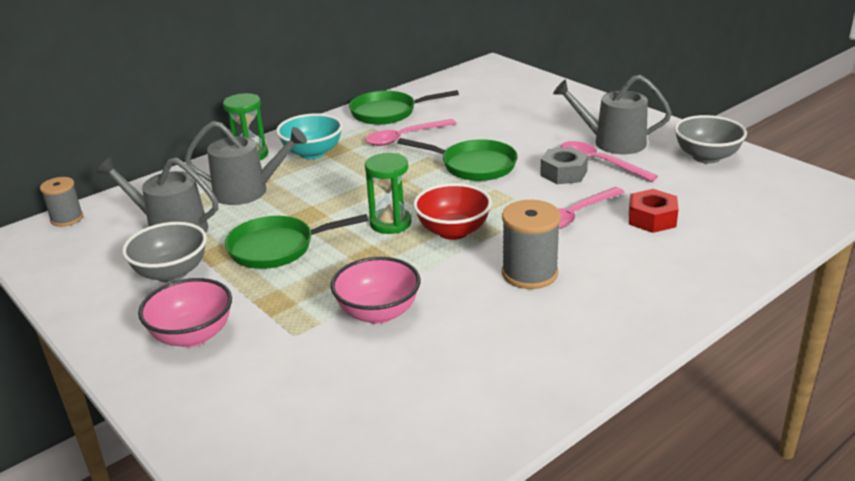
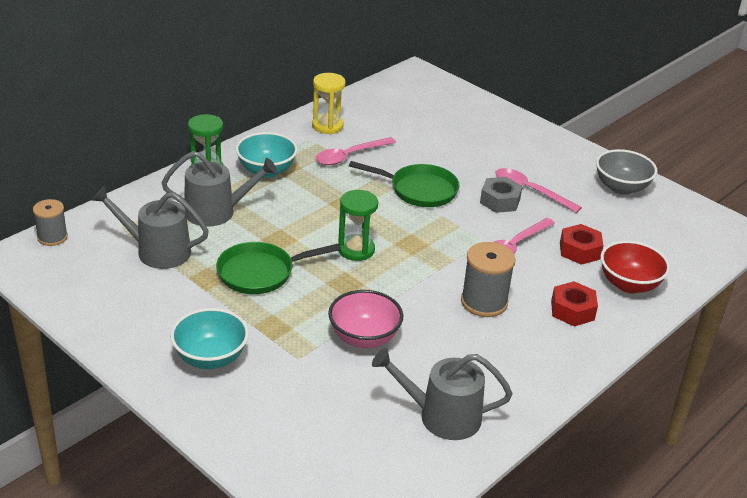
camera: 10 degrees left, 5 degrees up
grey bowl [122,222,207,282] -> none
pink bowl [138,278,232,347] -> turquoise bowl [170,308,249,369]
green pan [349,90,459,125] -> yellow hourglass [312,73,346,134]
red bowl [413,183,492,240] -> red bowl moved to [600,241,670,293]
grey watering can [553,75,672,154] -> grey watering can moved to [372,348,512,440]
none -> red nut [551,281,598,326]

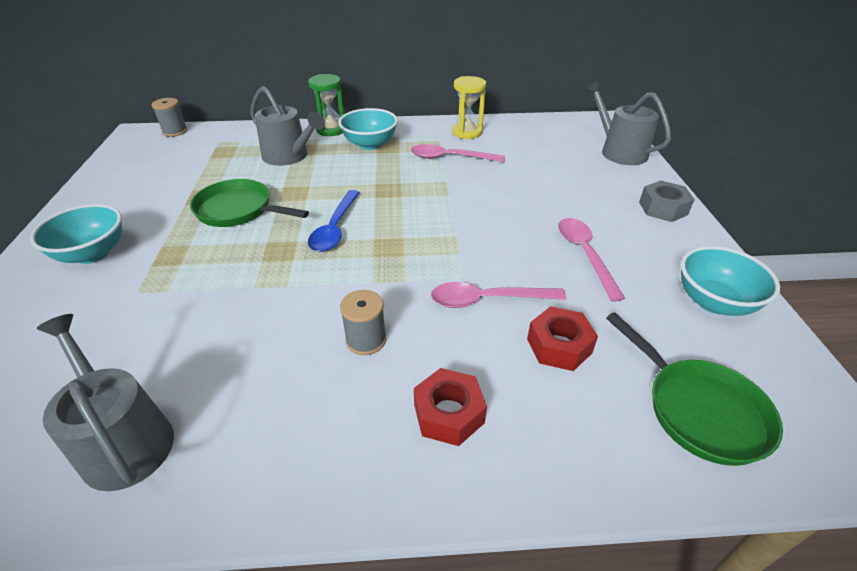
camera: 45 degrees right, 5 degrees up
grey watering can [91,186,209,269] -> grey watering can moved to [585,81,671,165]
pink bowl [328,290,403,348] -> none
green hourglass [338,190,378,261] -> blue spoon [308,190,360,252]
green pan [349,161,459,207] -> green pan moved to [606,312,783,466]
grey spool [461,242,516,317] -> grey spool [340,290,386,355], size x0.65
grey nut [480,177,522,213] -> grey nut moved to [639,180,695,222]
grey bowl [596,149,657,195] -> turquoise bowl [681,246,780,316]
red bowl [600,241,670,293] -> none

